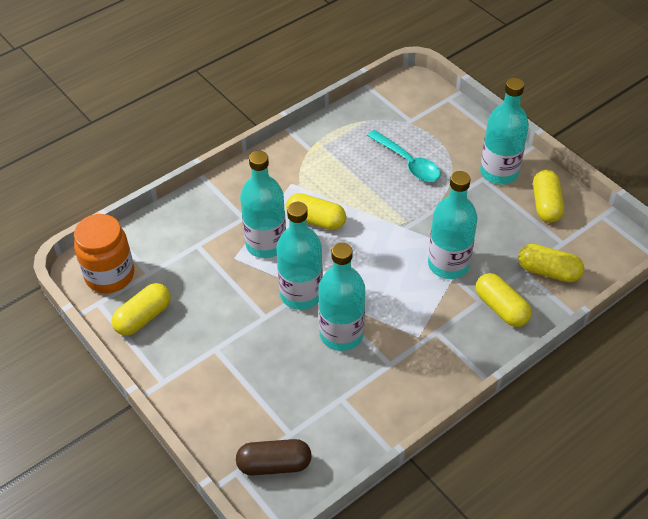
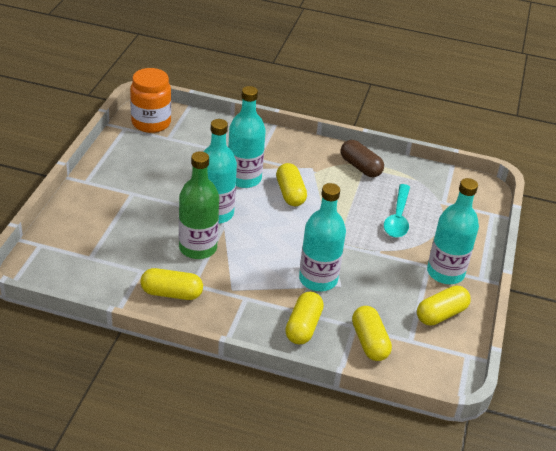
camera: 50 degrees right, 10 degrees down
yellow capsule [112,283,171,336] -> yellow capsule moved to [141,268,203,300]
brown capsule [236,439,312,475] -> brown capsule moved to [341,140,384,177]
turquoise bottle [318,243,365,351] -> green bottle [179,151,219,259]

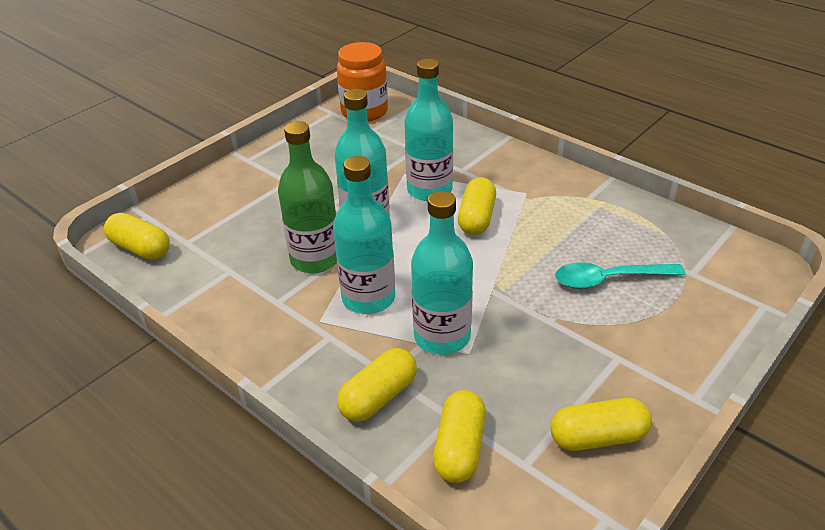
camera: 30 degrees right, 0 degrees up
yellow capsule [141,268,203,300] -> yellow capsule moved to [104,213,170,260]
brown capsule [341,140,384,177] -> none
turquoise spoon [384,184,410,238] -> turquoise spoon turned 45 degrees clockwise [555,262,685,289]
turquoise bottle [427,178,479,284] -> turquoise bottle moved to [333,156,395,314]

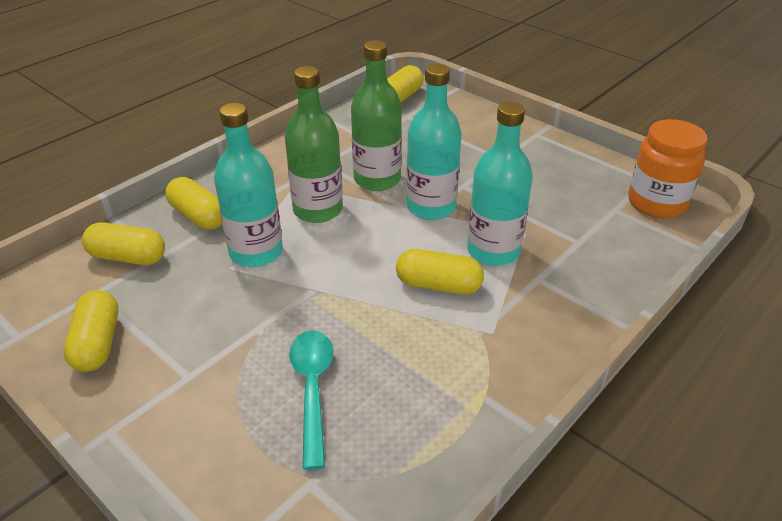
camera: 90 degrees right, 0 degrees up
turquoise bottle [333,156,395,314] -> green bottle [285,66,343,223]

